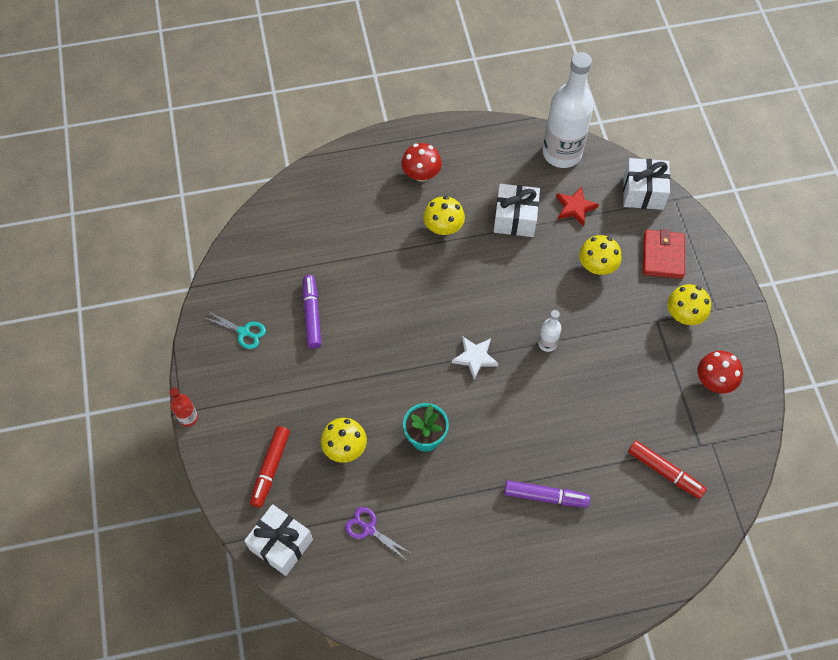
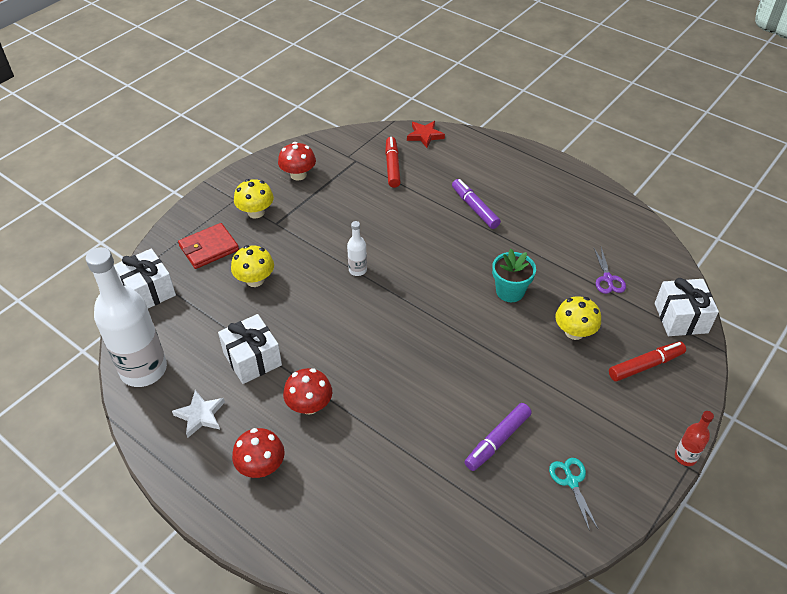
camera: 130 degrees left, 15 degrees down
yellow mushroom [423,196,465,235] -> red mushroom [283,368,332,414]
white star [452,336,499,379] -> white star moved to [172,390,225,438]
red star [556,186,599,226] -> red star moved to [407,121,445,148]

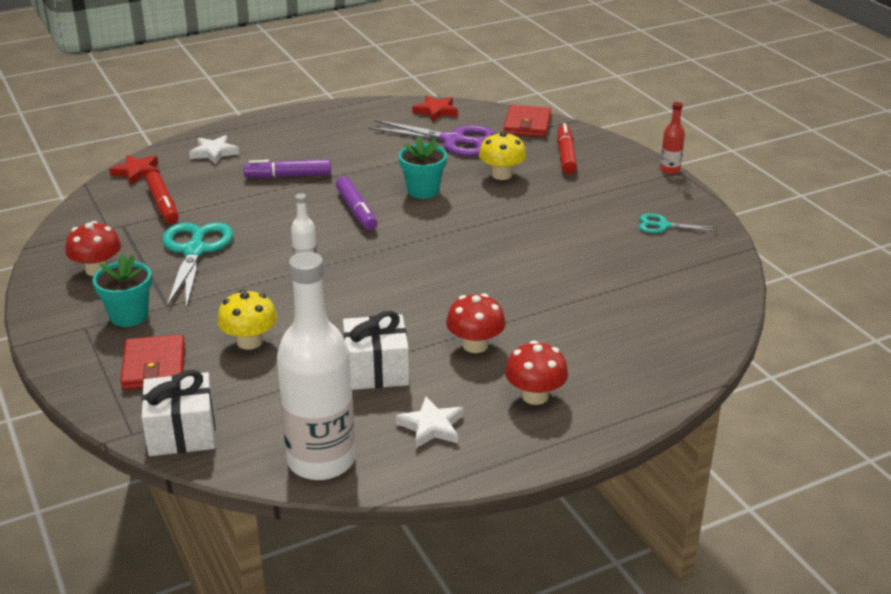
camera: 65 degrees left, 15 degrees down
yellow mushroom [234,179,274,219] -> turquoise flower pot [93,254,152,327]
red marker [385,137,401,188] -> red marker turned 135 degrees counterclockwise [146,171,179,224]
purple marker [464,403,532,471] -> purple marker moved to [336,177,377,230]
purple scissors [594,247,626,294] -> purple scissors [368,120,494,156], size x1.90
white gift [655,278,719,336] -> red wallet [503,105,551,137]
none -> turquoise scissors [162,222,233,309]
none -> white star [189,135,239,165]
none -> red star [412,95,458,122]

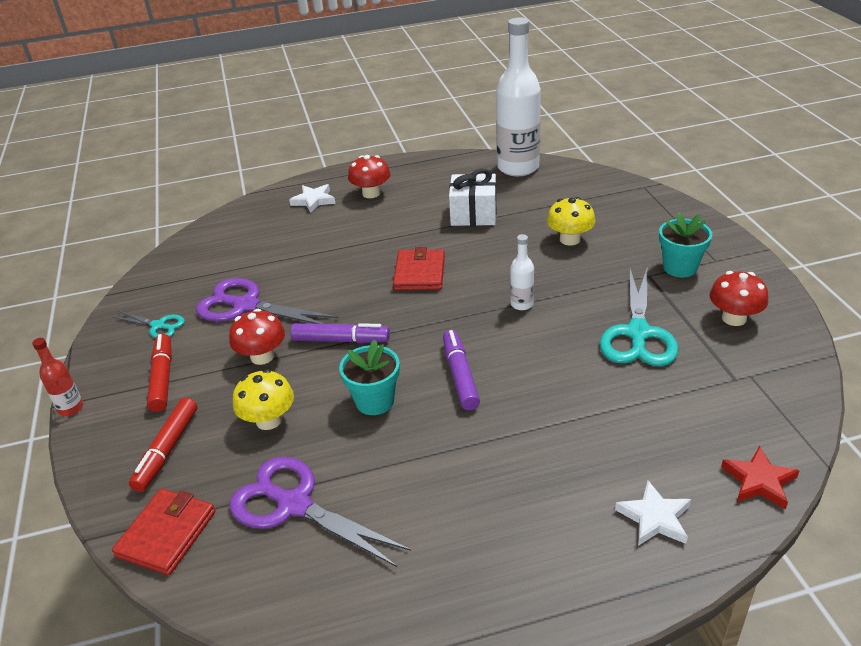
camera: 165 degrees left, 5 degrees up
red wallet [120,334,185,390] -> red wallet moved to [393,247,445,291]
white gift [142,370,215,456] -> none
red marker [146,171,179,224] -> red marker moved to [147,334,172,412]
purple marker [243,159,331,178] -> purple marker moved to [291,323,390,343]
white star [396,396,463,448] -> white star moved to [289,184,335,213]
red star [412,95,458,122] -> none
red mushroom [446,293,506,353] -> red mushroom moved to [229,309,285,365]
none -> purple scissors [196,278,339,324]

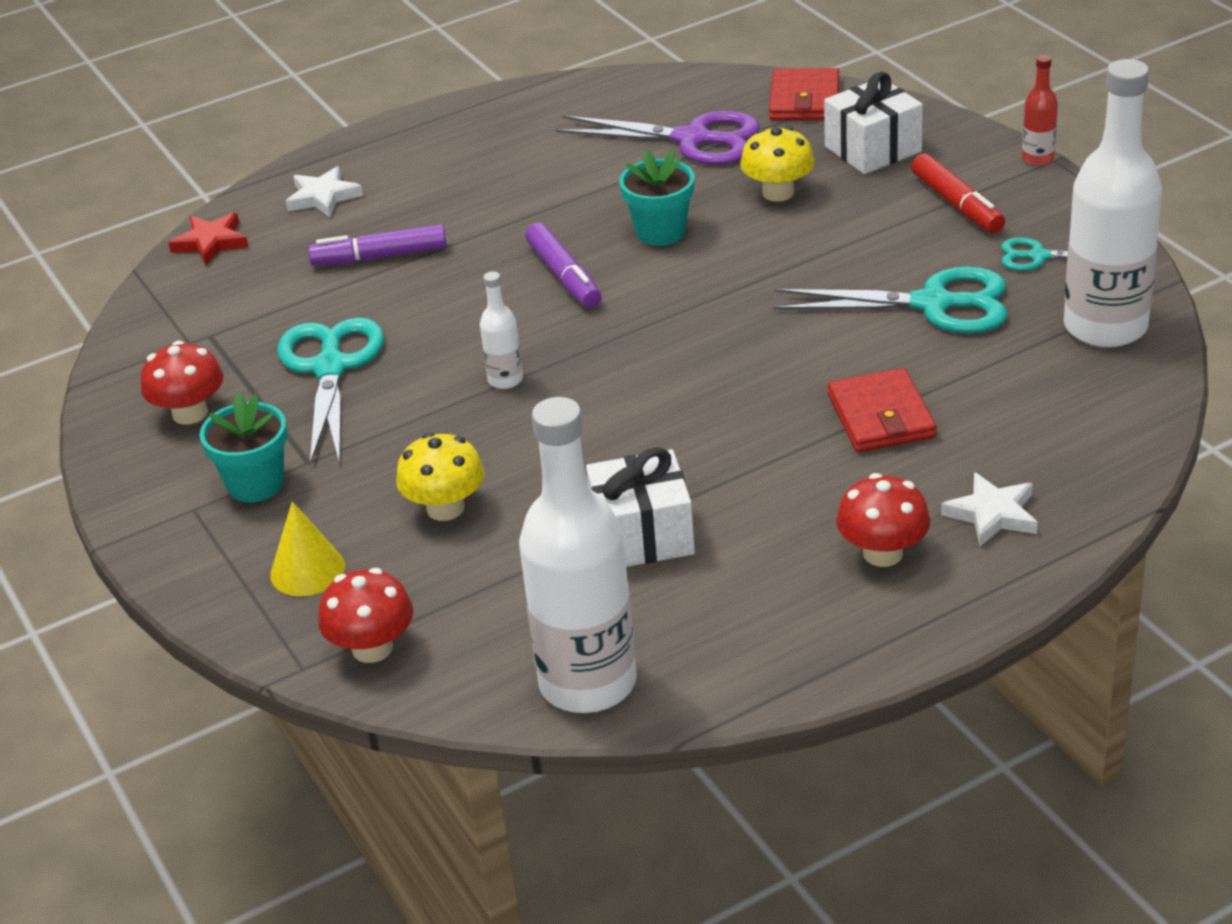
camera: 165 degrees right, 0 degrees up
red marker [129,398,197,492] -> white gift [824,72,923,174]
purple scissors [196,278,339,324] -> turquoise scissors [774,266,1008,333]
red mushroom [229,309,285,365] -> red mushroom moved to [318,568,413,663]
purple marker [291,323,390,343] -> purple marker moved to [308,224,447,266]
red wallet [393,247,445,291] -> red wallet moved to [828,368,937,452]
none -> yellow cone [270,501,345,596]
none -> white bottle [1064,59,1162,348]

